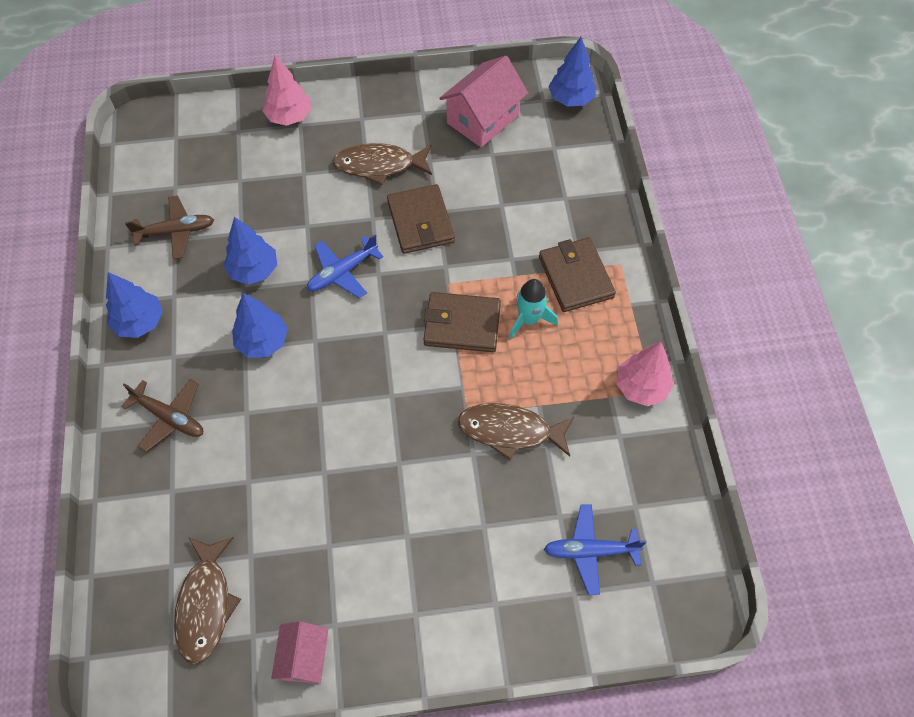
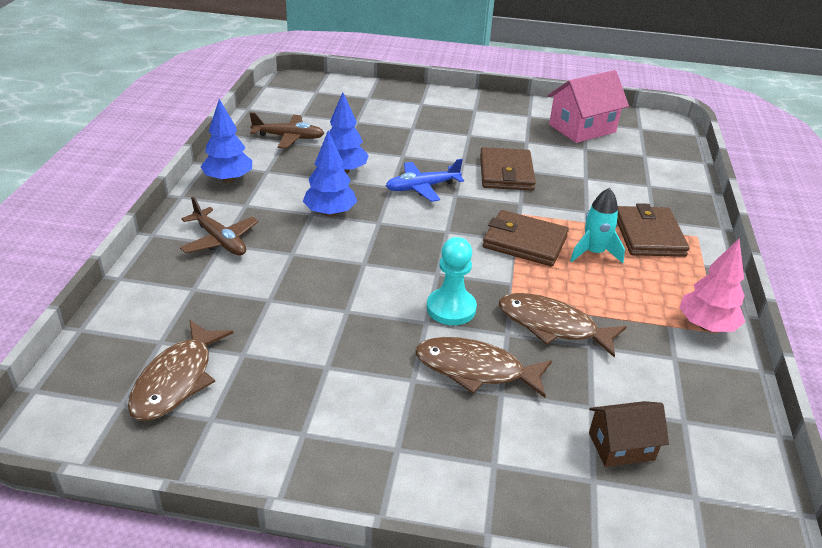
camera: 15 degrees right, 25 degrees down
pink tree [263,56,311,126] -> none
pink house [271,621,328,683] -> none
brown fish [332,143,432,185] -> brown fish moved to [415,337,552,398]
blue plane [544,504,647,595] -> brown house [589,401,669,467]
blue tree [548,37,596,107] -> none
none -> turquoise pawn [427,237,477,325]

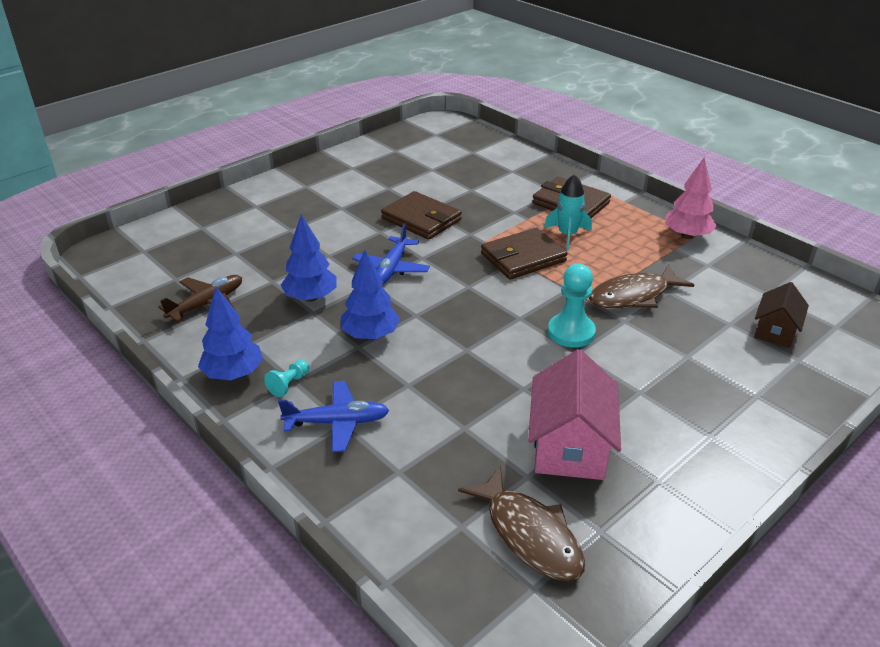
camera: 50 degrees left, 0 degrees up
brown plane [180,197,259,255] -> blue plane [278,381,389,452]
brown fish [415,337,552,398] -> none
pink house [548,70,629,143] -> pink house moved to [528,349,621,480]
none -> turquoise pawn [264,360,309,397]

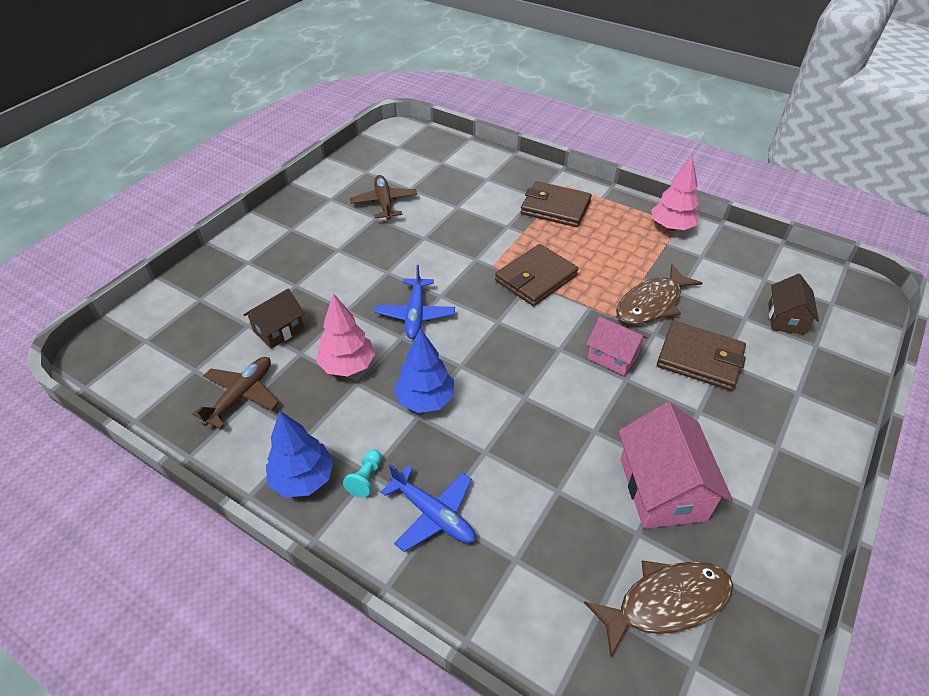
camera: 15 degrees left, 10 degrees up
blue plane [278,381,389,452] -> blue plane turned 60 degrees clockwise [381,464,475,552]
blue tree [281,214,337,302] -> pink tree [316,293,375,376]
brown wallet [381,191,462,240] -> brown wallet moved to [657,321,746,391]
brown fish [458,466,585,581] -> brown fish turned 60 degrees counterclockwise [584,561,733,657]
turquoise rocket [544,174,592,250] -> none
turquoise pawn [548,264,596,348] -> pink house [586,317,647,376]
none -> brown house [244,289,305,349]
none -> brown plane [350,175,417,220]

